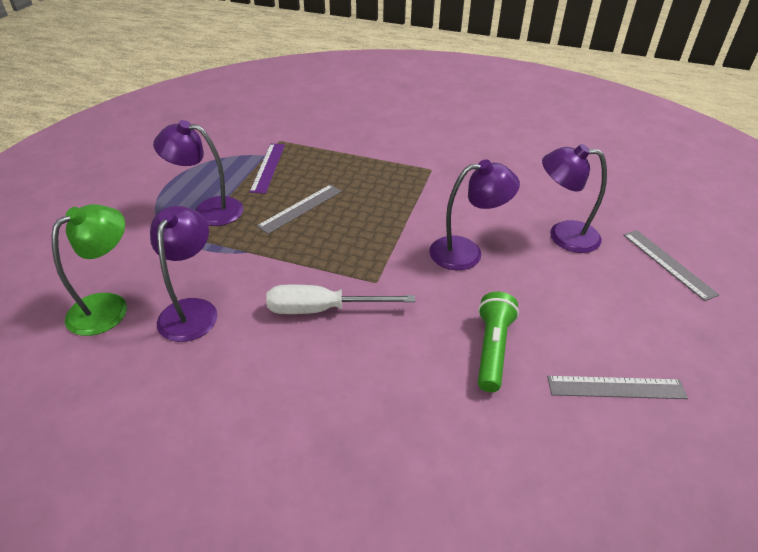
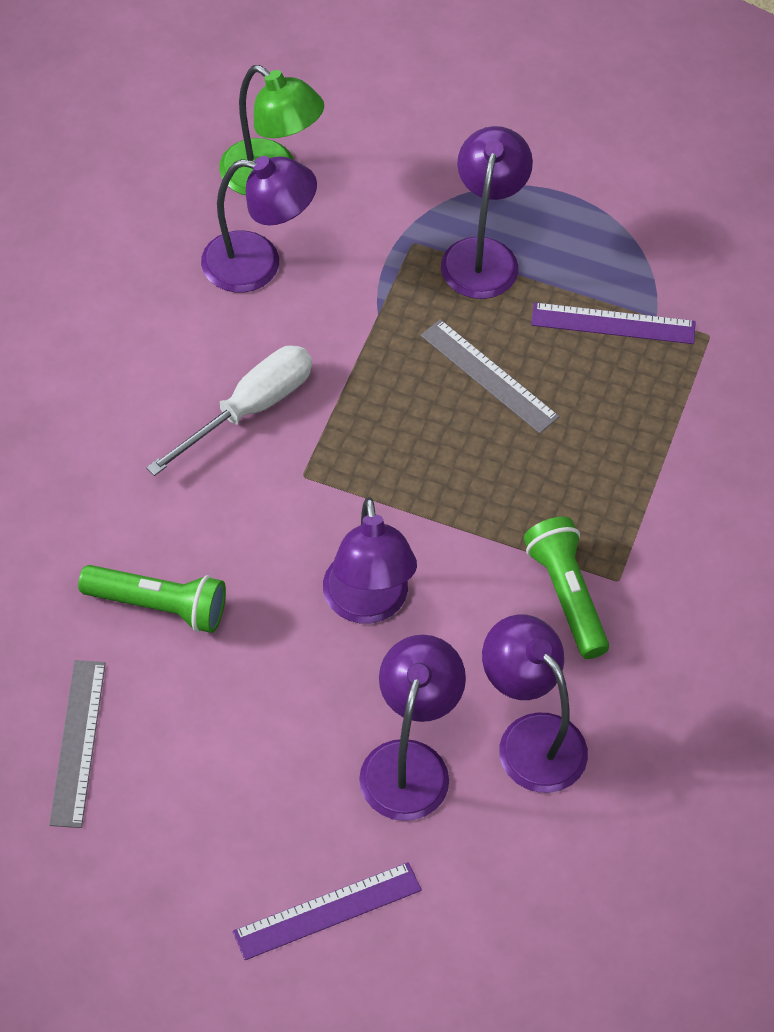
camera: 90 degrees right, 15 degrees up
white screwdriver [266,285,415,314] -> white screwdriver turned 45 degrees clockwise [146,345,312,476]
grey ruler [623,230,719,301] -> purple ruler [233,862,422,960]
none -> purple lamp [482,614,588,793]
none -> green flashlight [524,517,609,659]

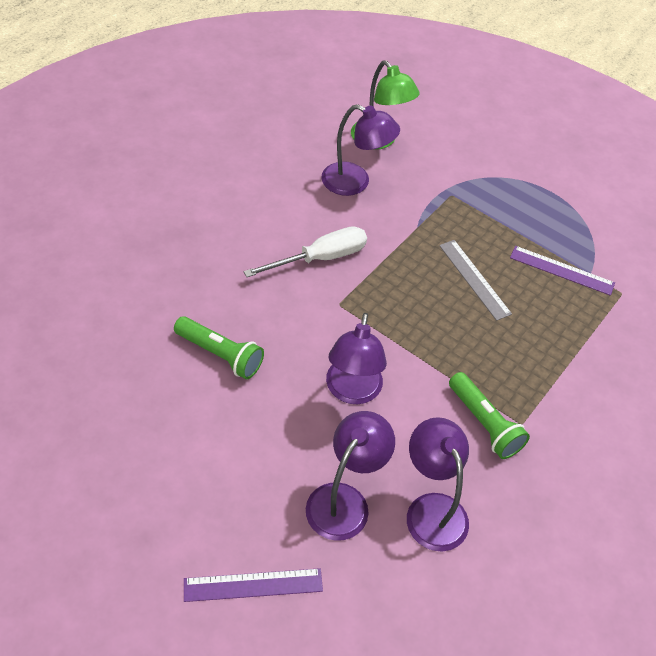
camera: 15 degrees right, 5 degrees down
grey ruler [49,660,106,828] -> none
purple lamp [441,126,533,299] -> none
green flashlight [524,517,609,659] -> green flashlight turned 150 degrees clockwise [449,372,530,459]

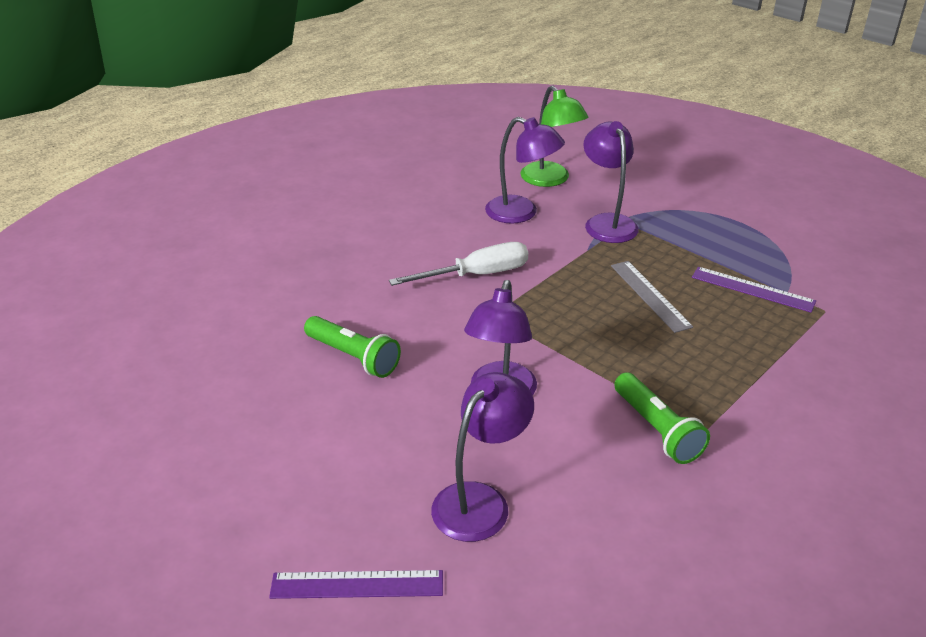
camera: 10 degrees right, 15 degrees down
purple lamp [407,417,469,551] -> purple lamp moved to [583,121,639,243]

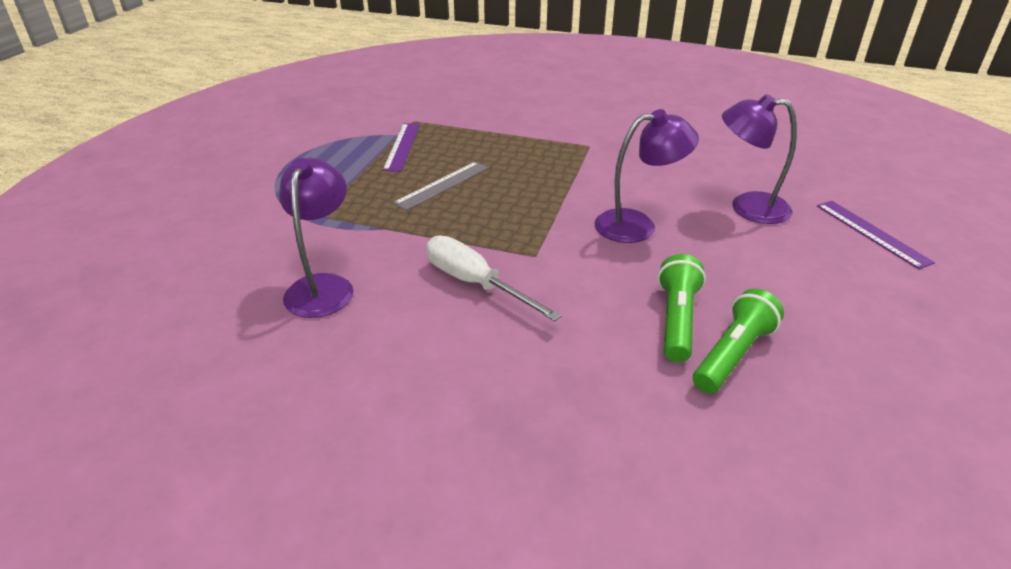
camera: 115 degrees left, 0 degrees up
green lamp [520,86,589,187] -> none
purple lamp [583,121,639,243] -> none
green flashlight [614,372,710,464] -> green flashlight moved to [693,288,784,394]

